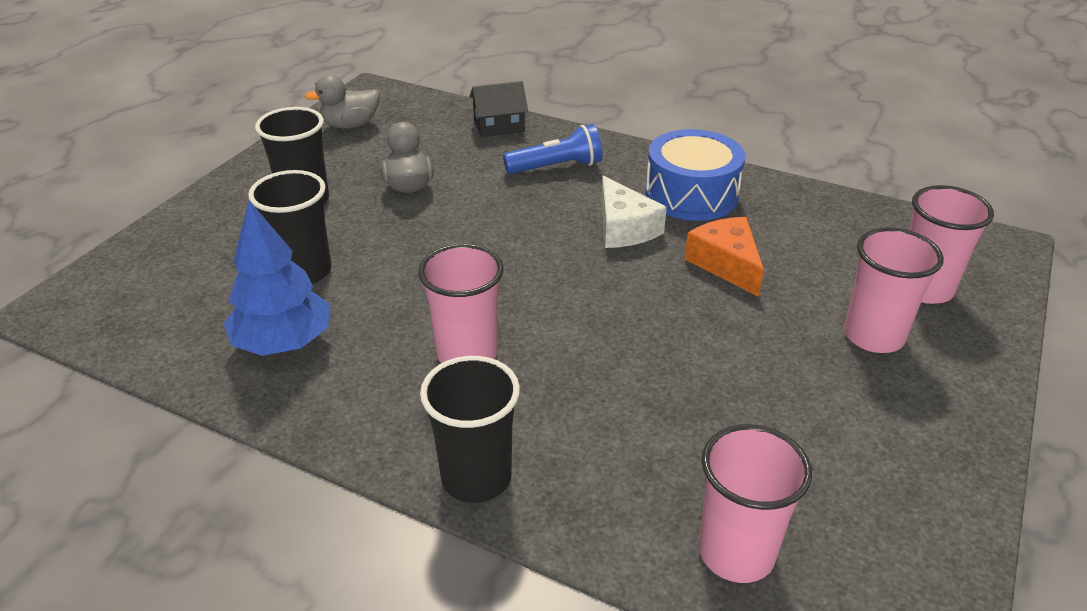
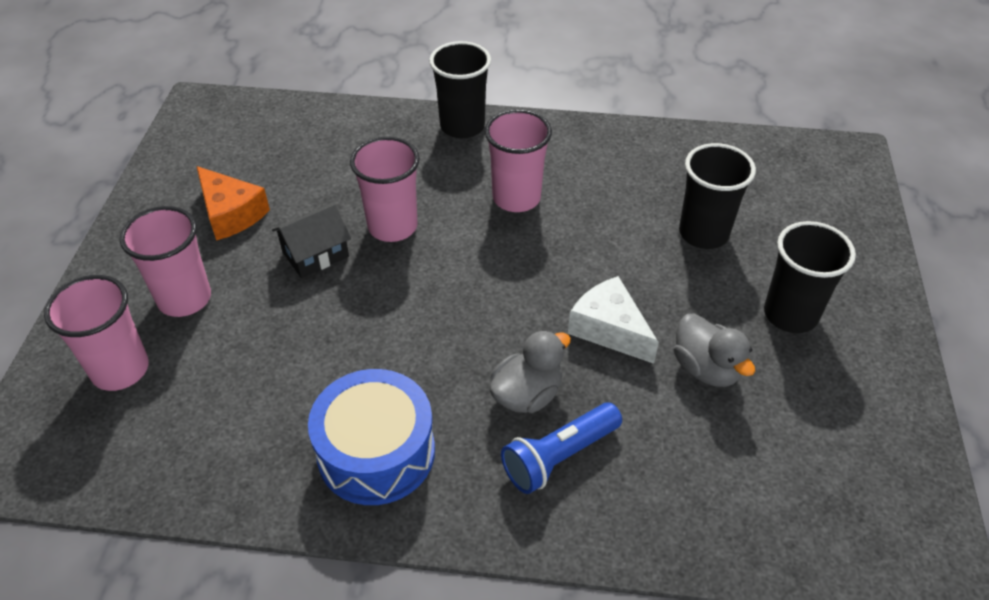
camera: 160 degrees right, 10 degrees up
blue tree [224,200,331,356] -> none
grey duck [305,75,380,129] -> grey duck moved to [490,330,571,413]
black house [469,81,528,137] -> black house moved to [272,203,351,278]
white cheese [601,175,667,248] -> white cheese moved to [568,276,659,364]
orange cheese [685,217,764,297] -> orange cheese moved to [196,166,270,241]
pink cup [699,424,812,583] -> pink cup moved to [350,137,420,242]

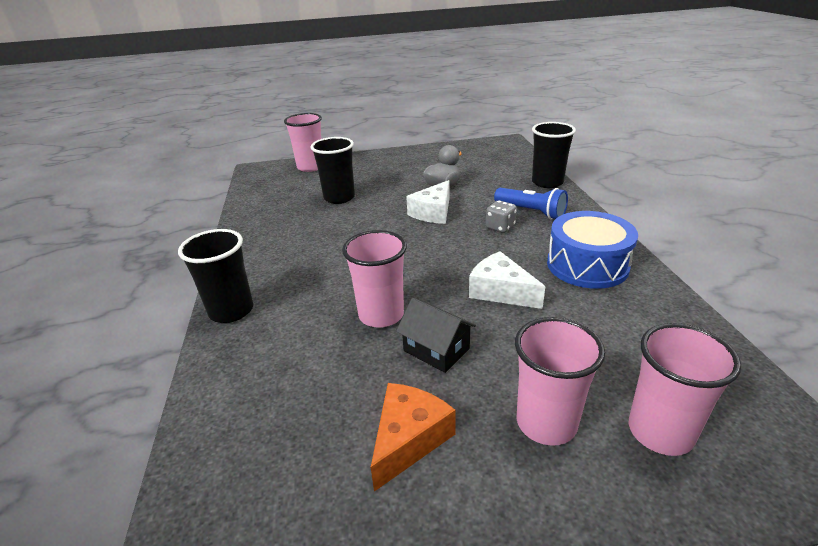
camera: 105 degrees left, 15 degrees down
pink cup [485,109,552,212] -> pink cup moved to [284,113,322,172]
grey duck [490,330,571,413] -> grey dice [486,200,517,233]
black cup [764,221,856,333] -> black cup moved to [532,122,576,188]
none -> white cheese [469,251,546,309]

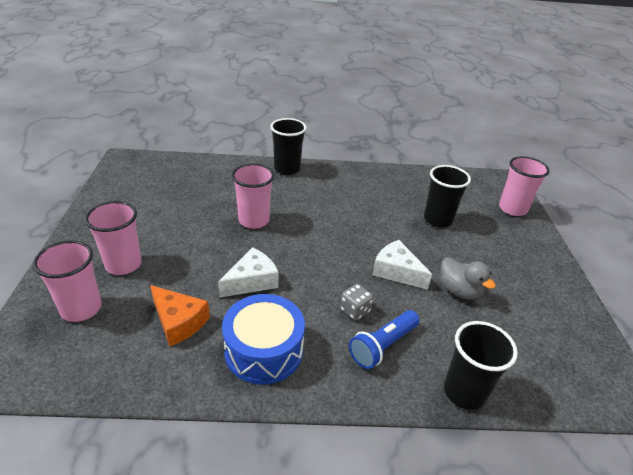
camera: 95 degrees right, 5 degrees up
orange cheese [371,383,456,492] -> orange cheese moved to [150,285,210,346]
black house [396,298,476,373] -> none

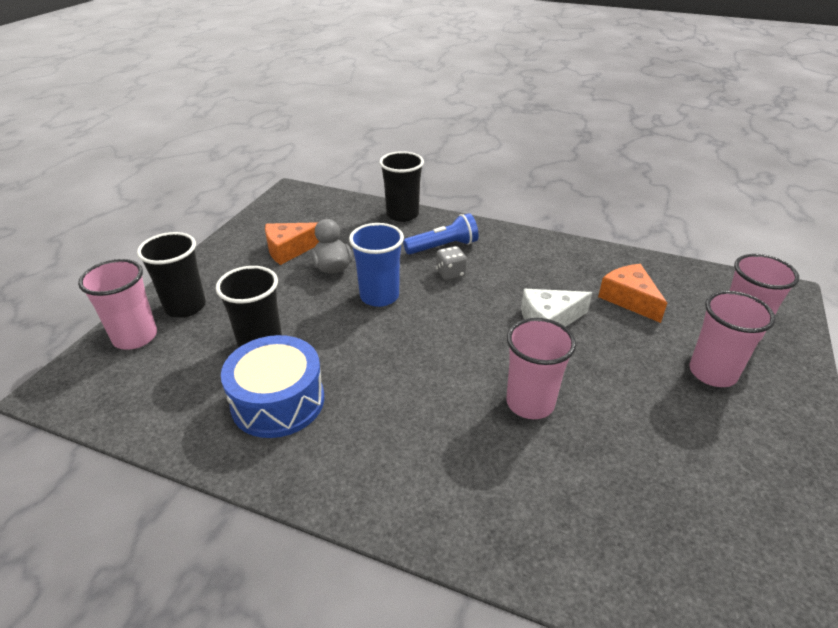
camera: 155 degrees left, 0 degrees up
blue drum [222,294,305,385] -> blue drum moved to [221,335,324,438]
black cup [270,118,307,175] -> black cup moved to [137,232,206,318]
white cheese [372,240,432,290] -> blue cup [349,223,404,307]
none -> orange cheese [265,222,319,265]

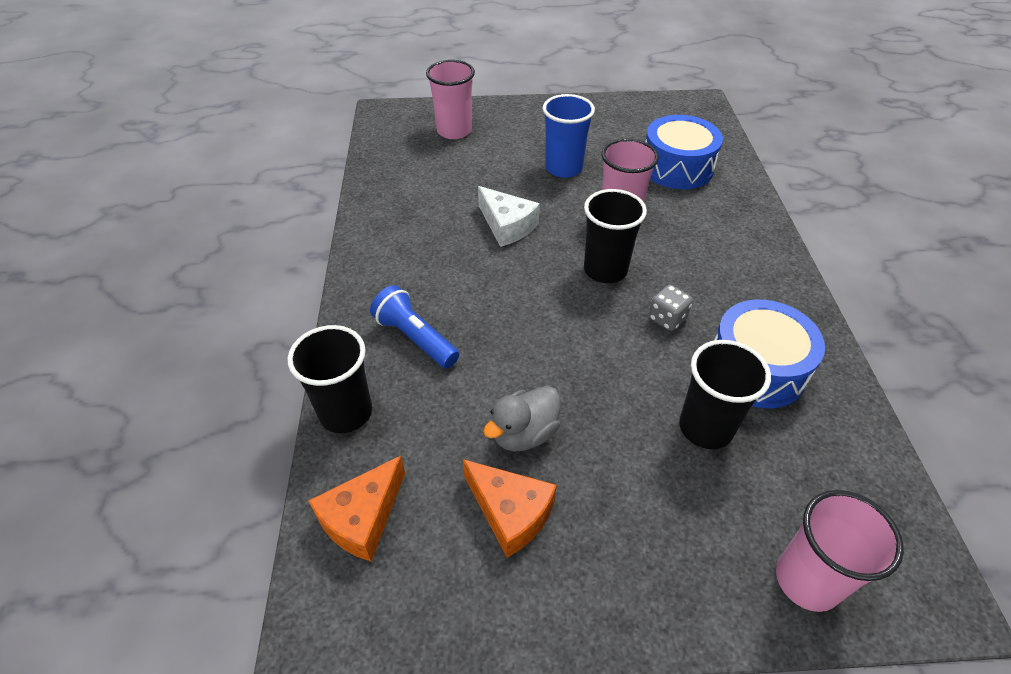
camera: 115 degrees left, 10 degrees up
black cup [137,232,206,318] -> black cup moved to [584,189,647,283]
blue cup [349,223,404,307] -> blue cup moved to [543,94,595,178]
grey dice [436,246,467,280] -> grey dice moved to [649,285,693,331]
orange cheese [598,264,667,323] -> orange cheese moved to [308,456,405,561]
pink cup [689,291,776,387] -> none
none -> blue drum [645,115,723,189]

